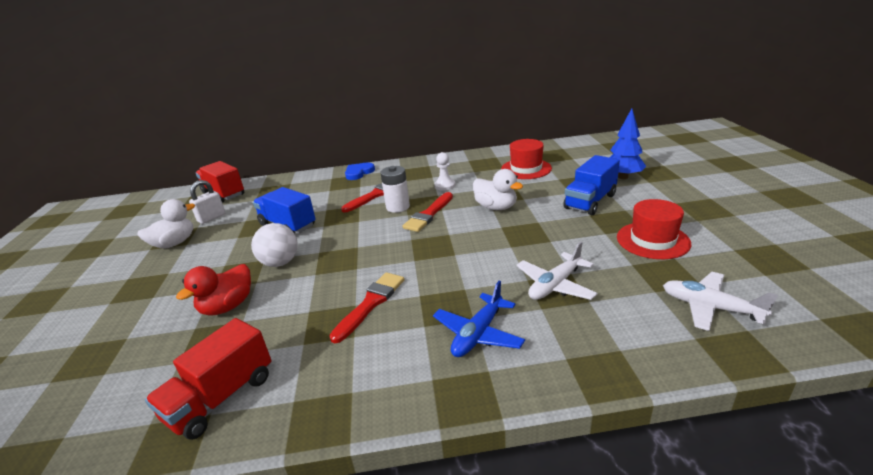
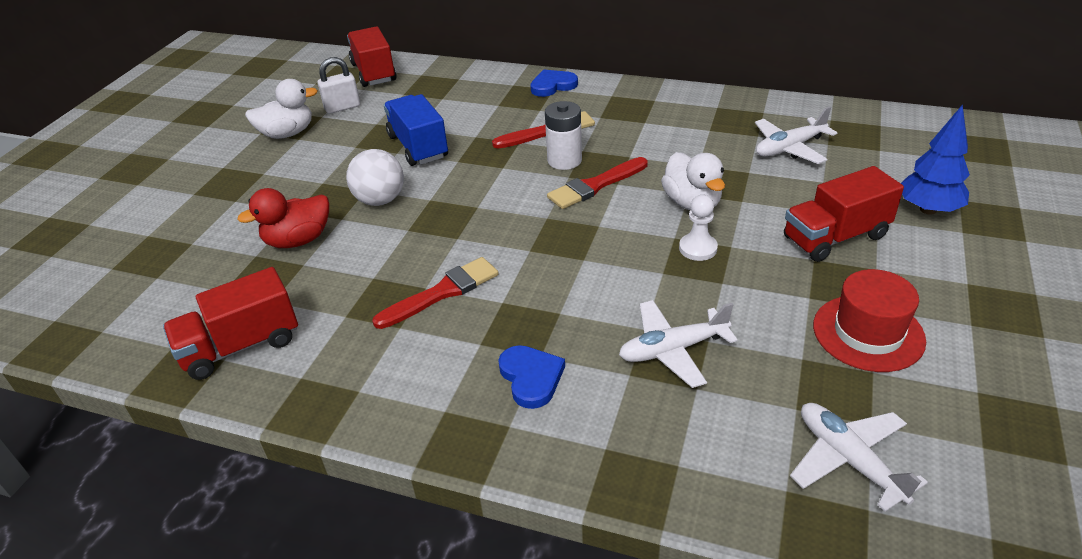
camera: 25 degrees right, 10 degrees up
blue plane [433,281,525,357] -> blue heart [498,345,565,409]
white pawn [434,152,455,191] -> white pawn moved to [679,195,718,261]
red hat [501,139,552,179] -> white plane [755,107,837,164]
blue truck [563,155,620,215] -> red truck [784,166,904,262]

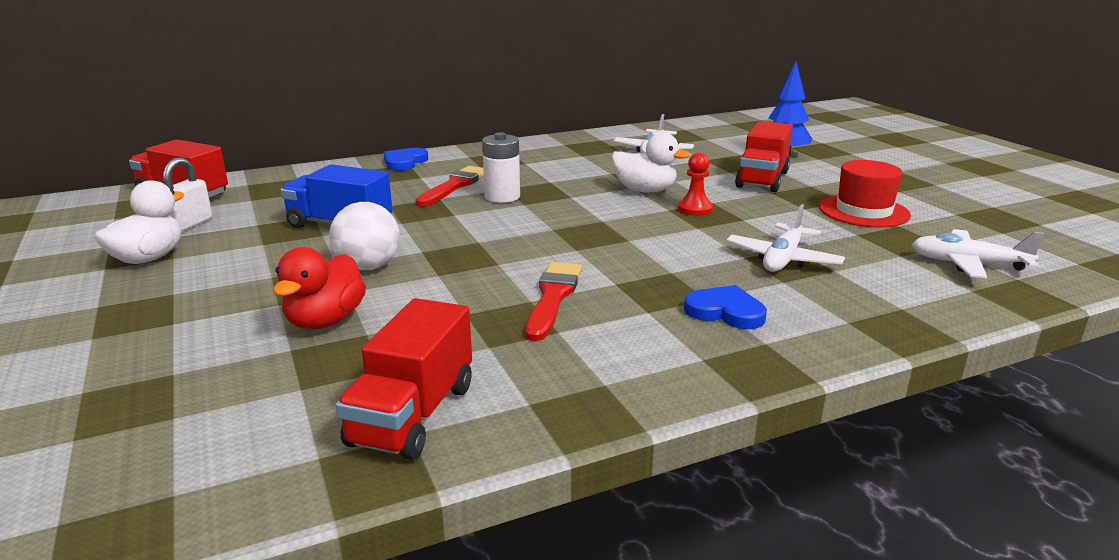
camera: 45 degrees left, 15 degrees down
red brush [547,157,648,209] -> none
white pawn [679,195,718,261] -> red pawn [678,152,713,216]

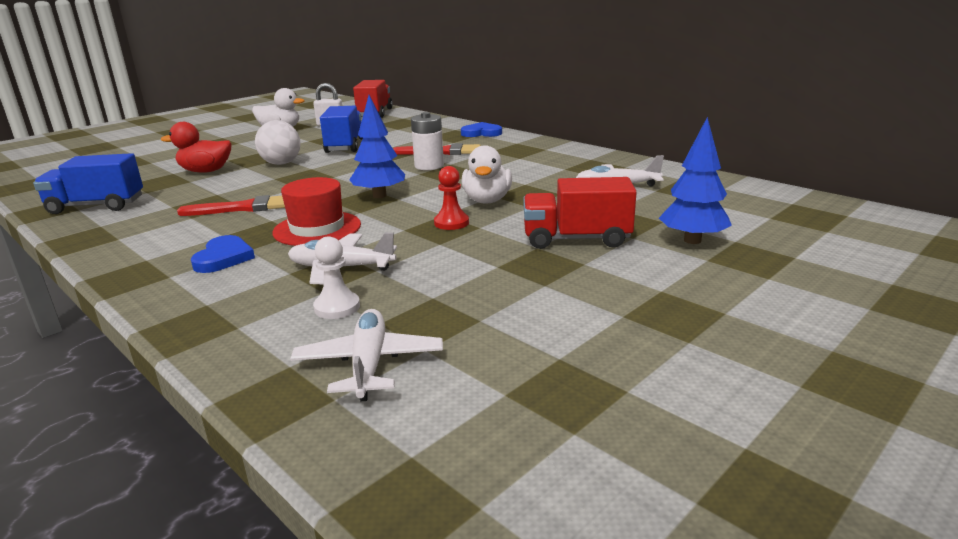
camera: 70 degrees right, 0 degrees up
red truck [336,298,472,460] -> blue truck [33,153,143,214]
red hat [819,160,911,227] -> red hat moved to [272,177,361,246]
none -> white pawn [313,236,360,319]
none -> blue tree [349,95,405,198]

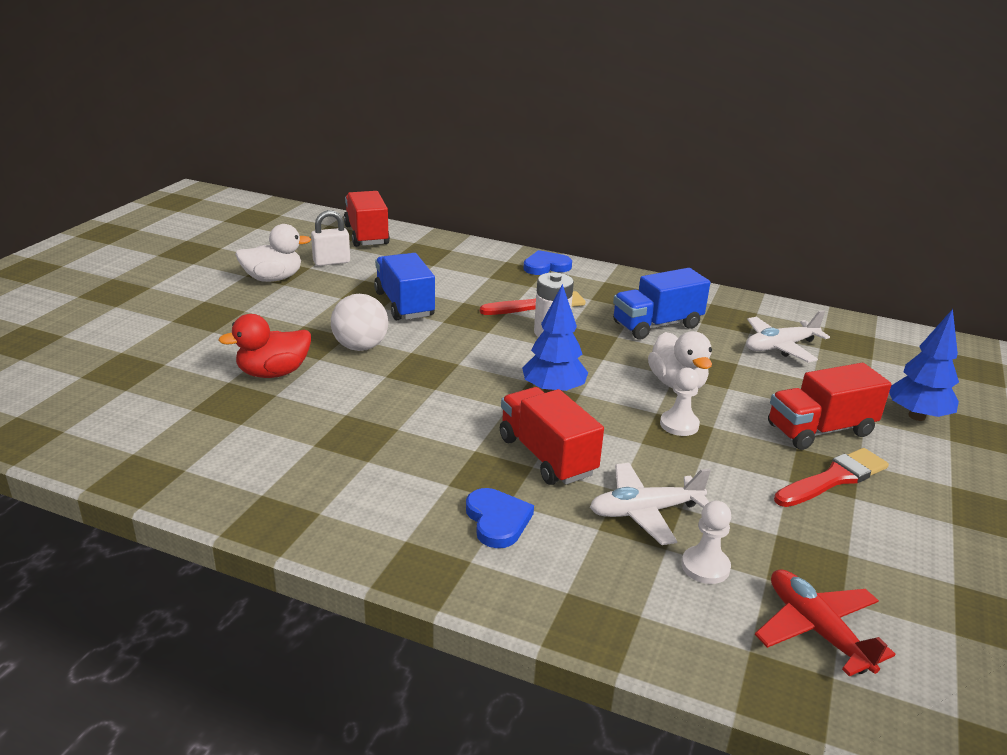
camera: 25 degrees left, 5 degrees up
blue truck [33,153,143,214] -> blue truck moved to [613,268,710,339]
red brush [177,195,285,216] -> red brush moved to [774,448,889,507]
red hat [272,177,361,246] -> red truck [500,387,604,485]
white plane [290,309,443,401] -> red plane [755,569,895,677]
red pawn [434,166,469,230] -> white pawn [660,368,700,436]

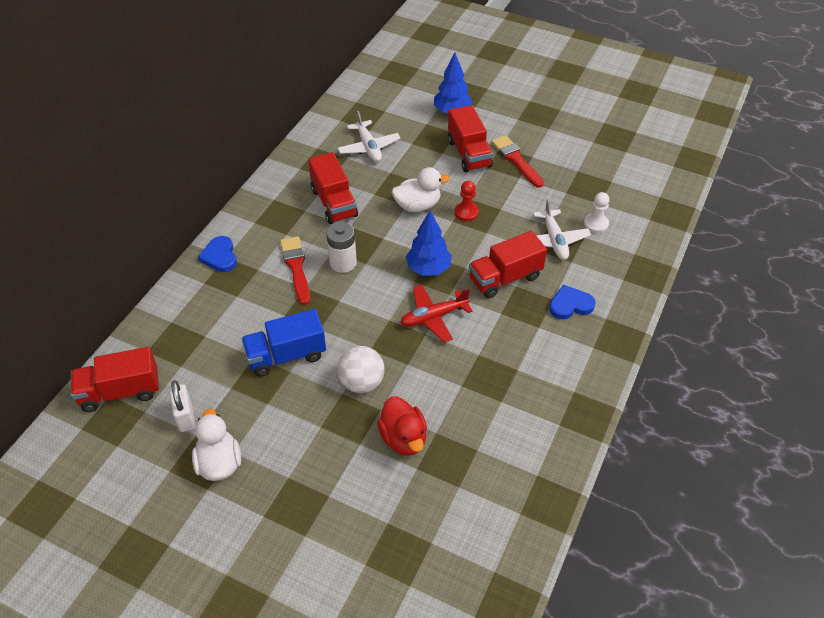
camera: 85 degrees left, 20 degrees up
blue truck [613,268,710,339] -> red truck [308,152,358,224]
white pawn [660,368,700,436] -> red pawn [455,181,479,221]
red plane [755,569,895,677] -> red plane moved to [400,284,472,342]

